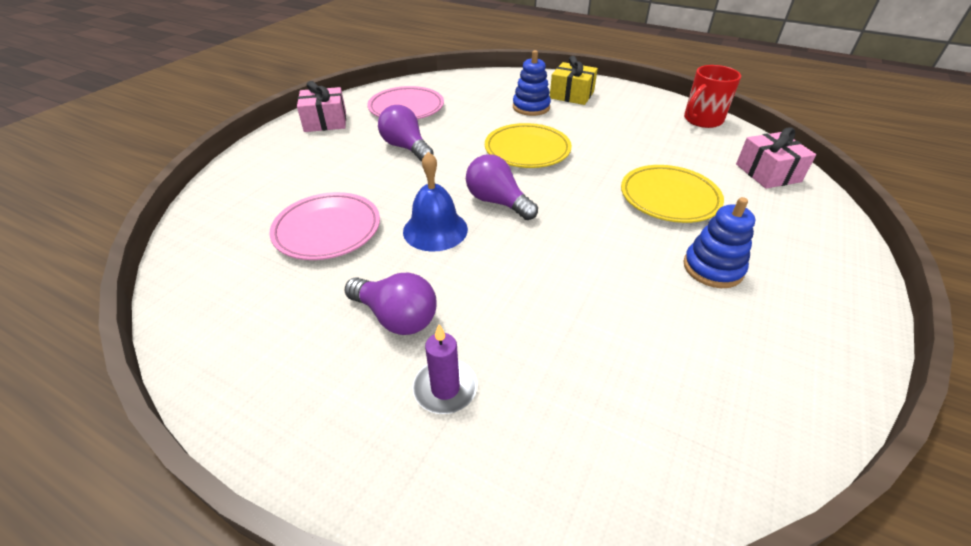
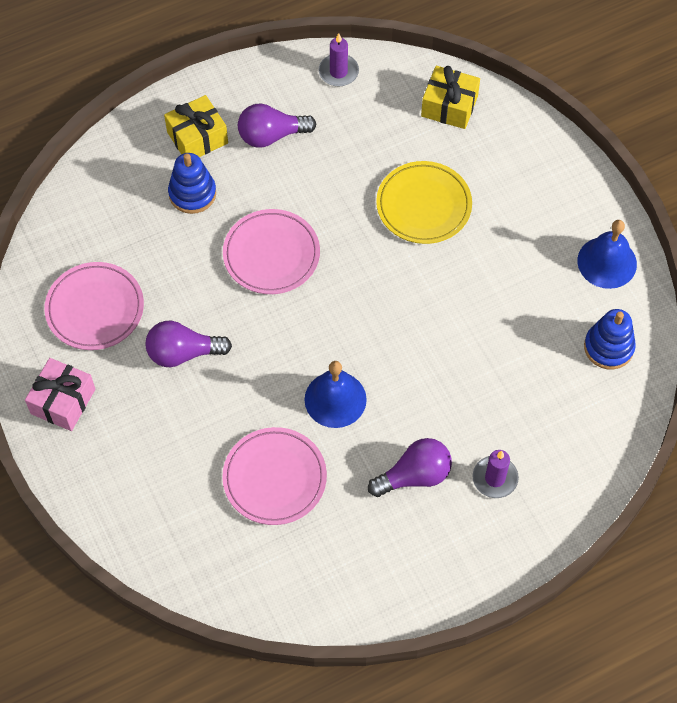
camera: 55 degrees left, 20 degrees up
purple light bulb [466,154,538,220] -> purple light bulb moved to [238,103,316,148]
yellow plate [485,123,572,168] -> pink plate [223,209,320,294]
blue stacking toy [683,197,755,288] -> blue stacking toy moved to [584,309,636,370]
red mug [684,65,741,128] -> purple candle [319,33,359,86]
pink gift [736,127,816,188] -> yellow gift [421,66,480,129]
none -> blue bell [577,220,637,289]

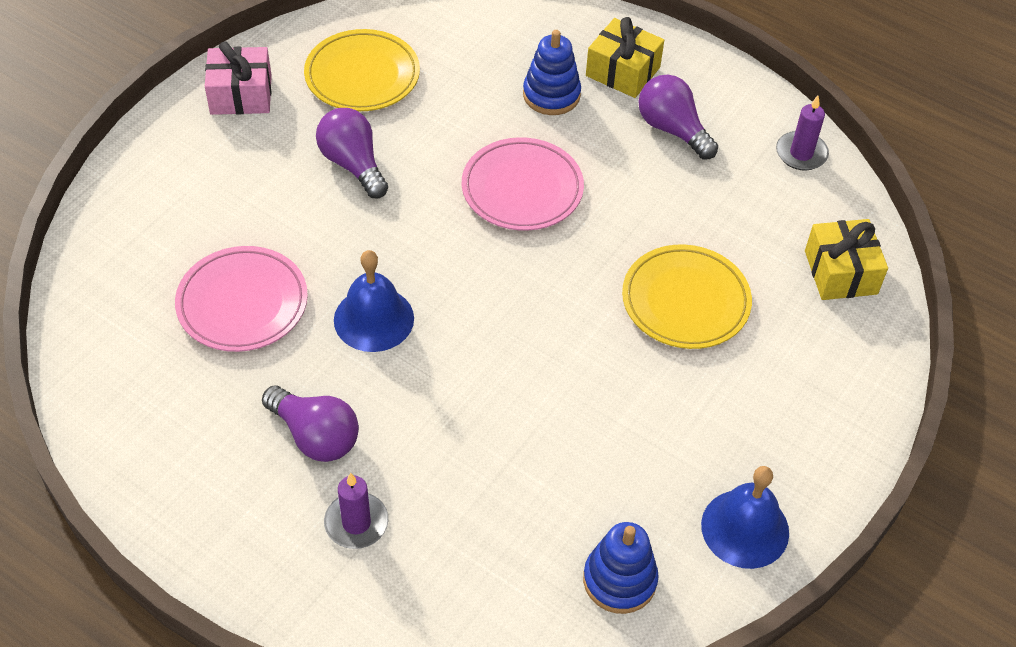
camera: 60 degrees right, 10 degrees down
pink plate [44,262,144,350] -> yellow plate [304,29,420,111]

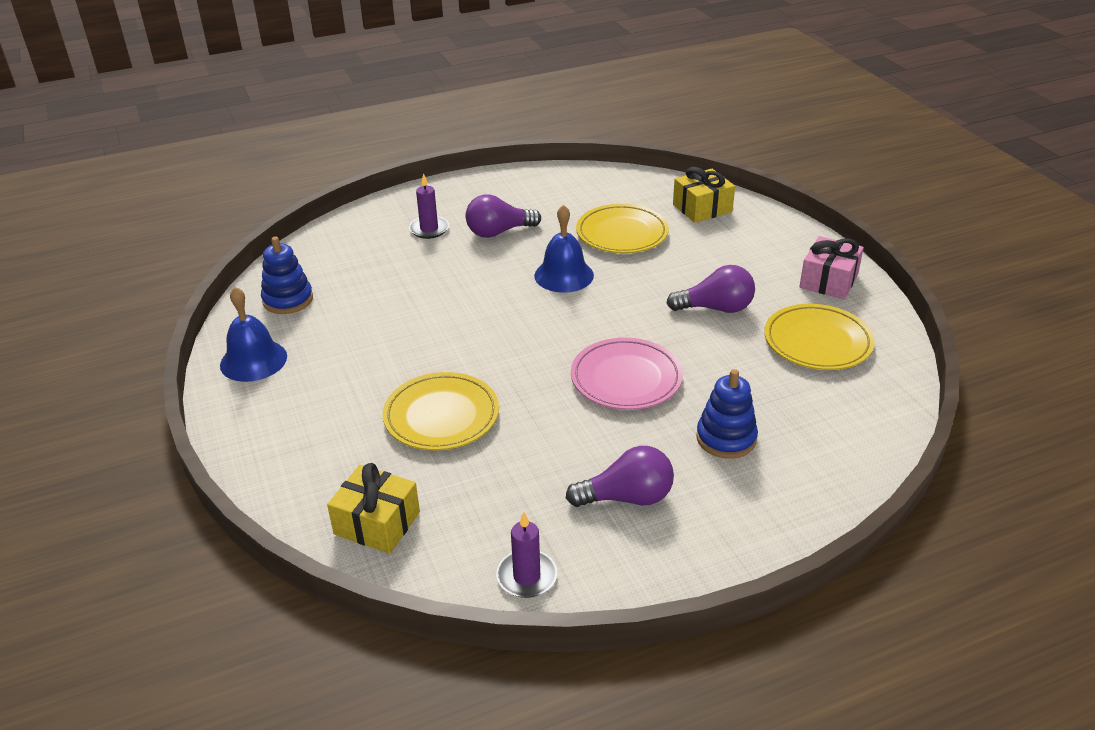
camera: 125 degrees right, 15 degrees down
pink plate [175,246,308,352] -> yellow plate [576,204,669,253]
yellow gift [586,17,664,98] -> yellow gift moved to [673,167,735,223]

